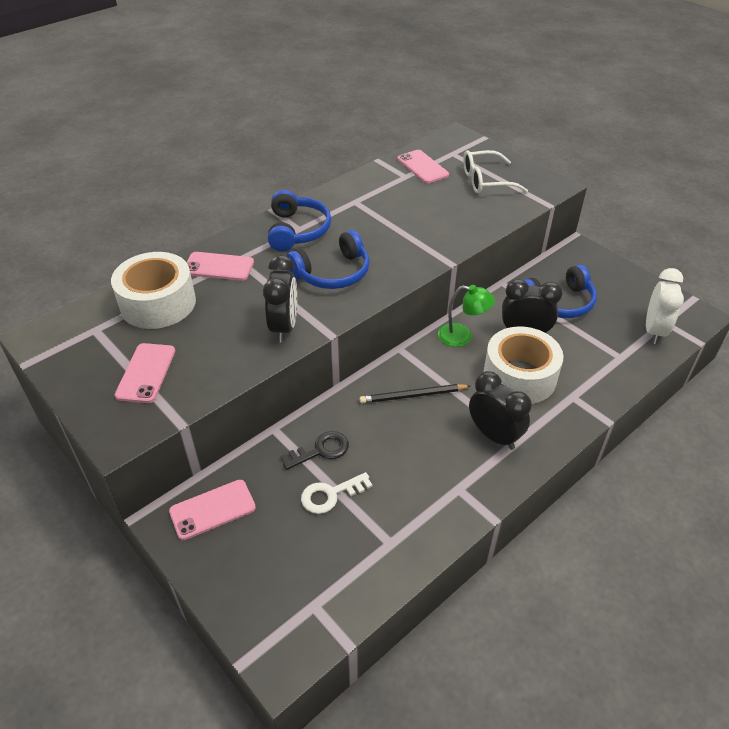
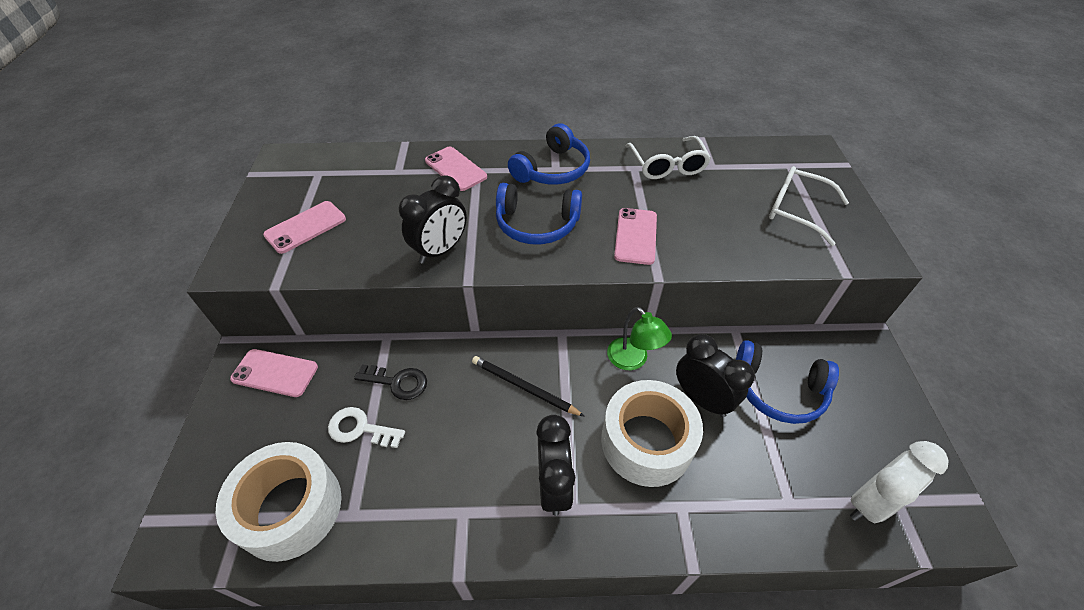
camera: 40 degrees right, 5 degrees up
white tape [111,252,196,329] -> white tape moved to [216,442,342,562]
pink phone [397,150,449,184] -> pink phone moved to [614,208,657,265]
none -> white glasses [626,136,711,179]

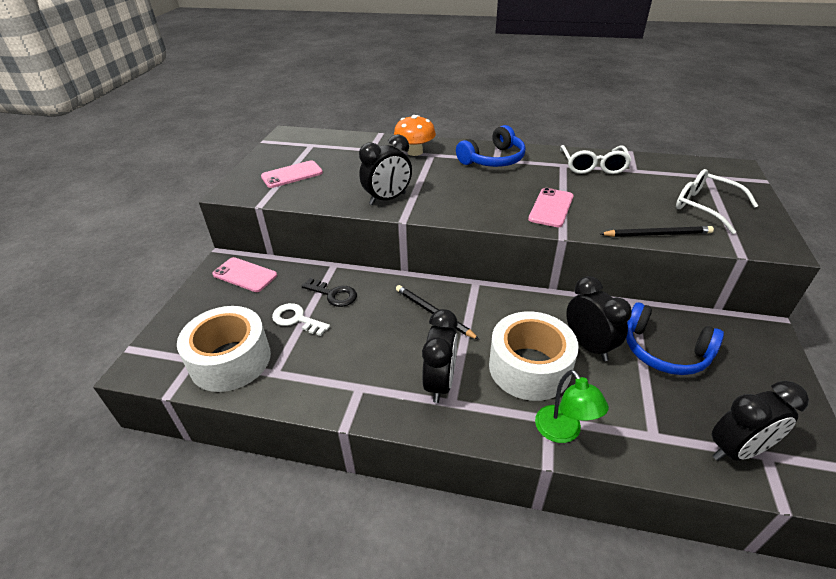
camera: 15 degrees right, 10 degrees down
pink phone [425,147,487,191] -> orange mushroom [394,115,436,156]
blue headphones [496,183,582,244] -> none
green lamp [607,307,672,370] -> green lamp moved to [535,370,609,443]
white clock [850,441,949,523] -> black clock [712,381,809,461]
none -> black pencil [600,226,714,237]

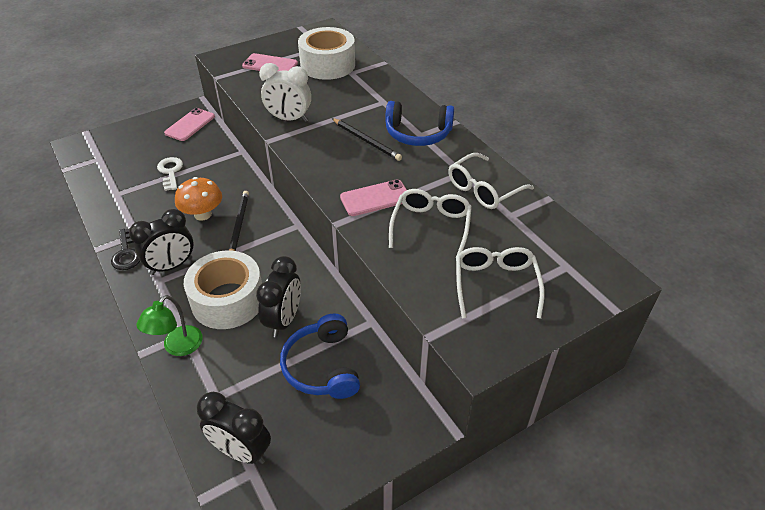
camera: 45 degrees right, 5 degrees up
white tape [177,306,271,392] -> white tape moved to [298,27,355,80]
pink phone [212,257,277,292] -> pink phone turned 45 degrees clockwise [164,108,215,141]
black key [302,278,357,307] -> black key moved to [111,228,140,270]
black clock [359,134,412,205] -> white clock [259,63,311,122]
orange mushroom [394,115,436,156] -> orange mushroom moved to [175,177,222,221]
black pencil [600,226,714,237] -> black pencil moved to [332,118,402,161]
none -> white glasses [389,189,472,255]

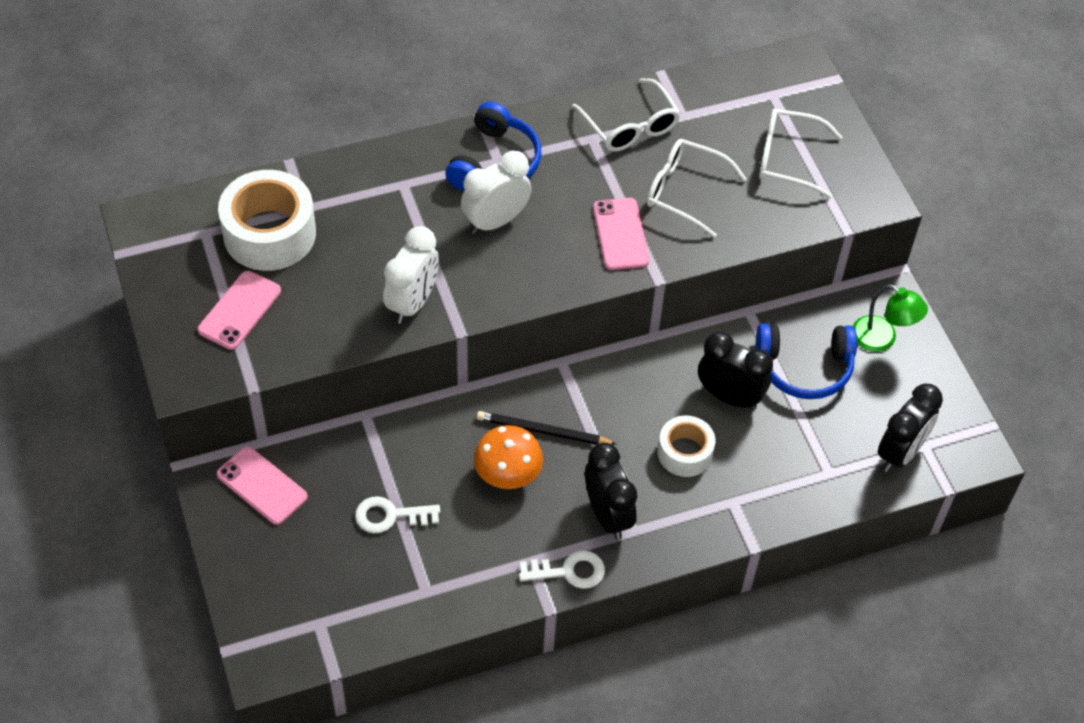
camera: 80 degrees left, 10 degrees up
black key [111,228,140,270] -> white key [519,550,605,589]
green lamp [136,295,203,356] -> green lamp moved to [853,284,928,352]
white tape [184,251,262,329] -> white tape [658,415,716,477], size x0.59
black pencil [332,118,402,161] -> white clock [461,151,532,234]

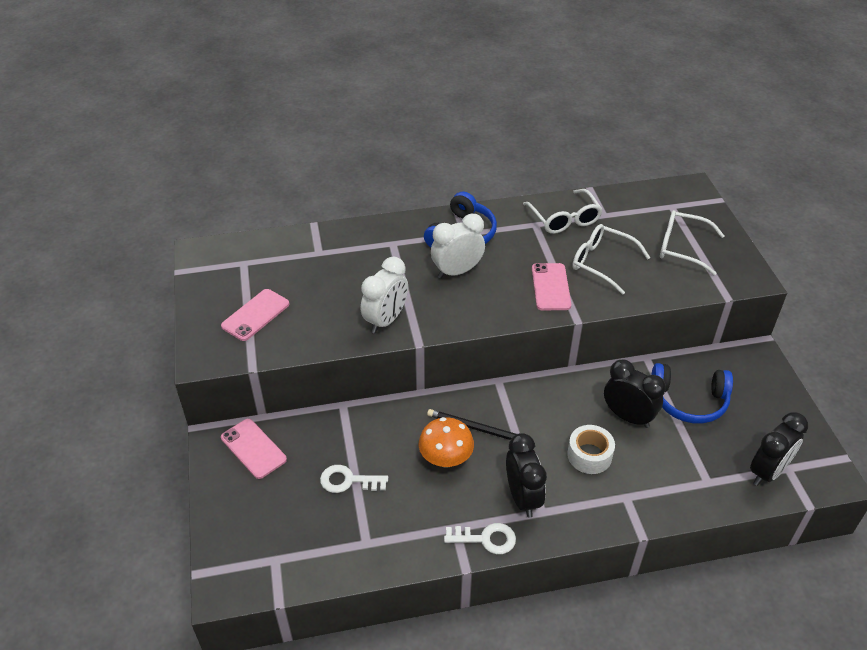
camera: 10 degrees right, 10 degrees down
white tape [218,170,316,271] -> none
green lamp [853,284,928,352] -> none

